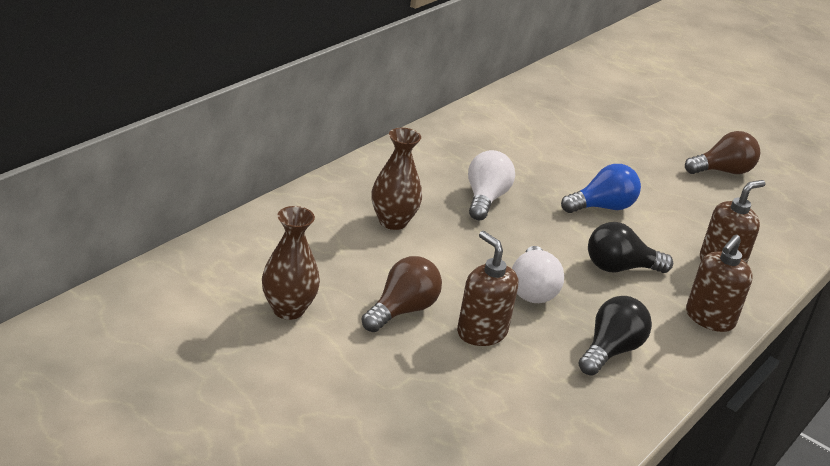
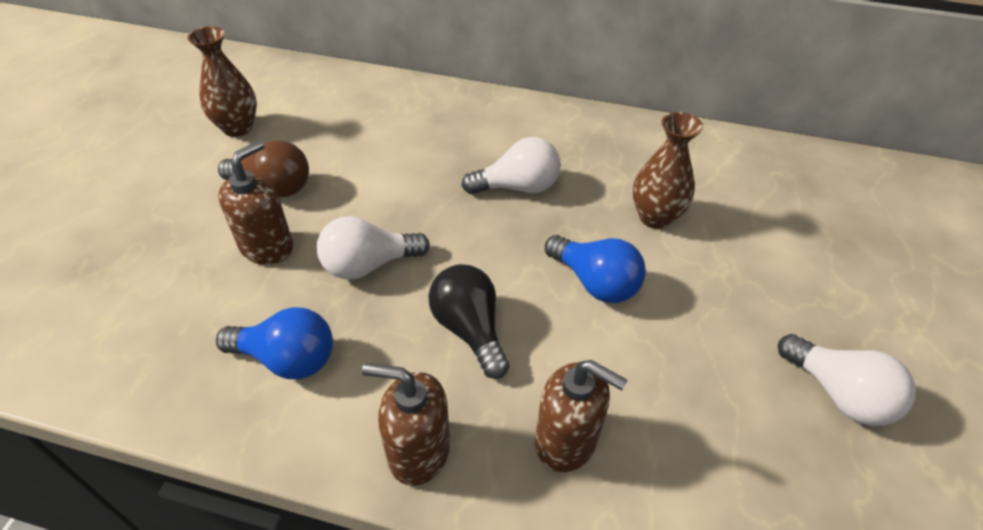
camera: 70 degrees right, 15 degrees up
brown vase [371,128,422,230] -> brown vase moved to [633,112,703,229]
black light bulb [578,296,652,376] -> blue light bulb [216,307,333,379]
brown light bulb [685,131,760,174] -> white light bulb [778,334,916,426]

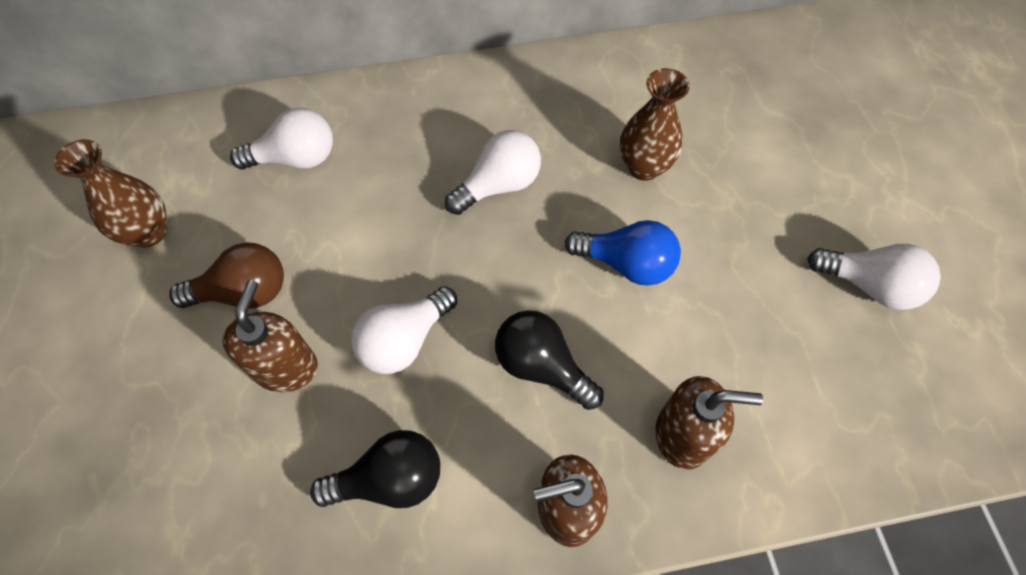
camera: 25 degrees left, 15 degrees up
blue light bulb [216,307,333,379] -> black light bulb [310,430,440,508]
none -> white light bulb [230,108,333,169]

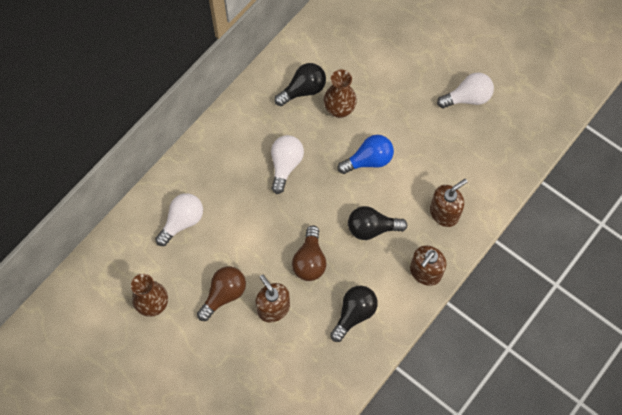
camera: 40 degrees left, 5 degrees up
white light bulb [351,286,457,374] -> brown light bulb [292,225,326,281]
none -> black light bulb [274,63,326,106]

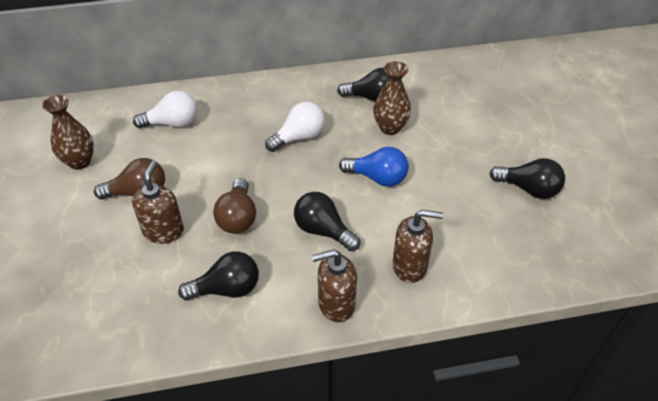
camera: 40 degrees right, 20 degrees down
brown light bulb [292,225,326,281] -> brown light bulb turned 45 degrees counterclockwise [213,178,256,234]
white light bulb [437,72,494,108] -> black light bulb [490,158,565,199]

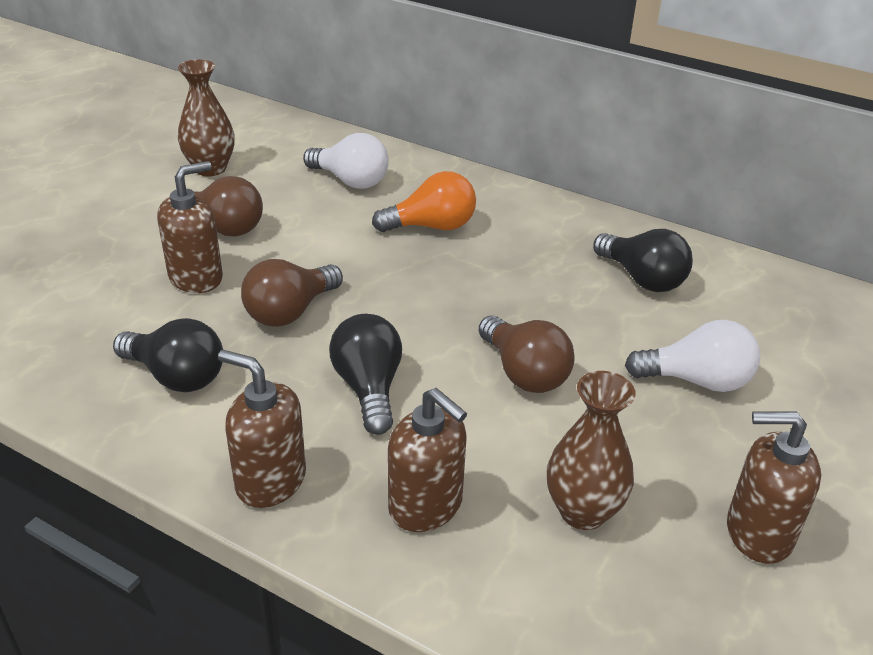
camera: 40 degrees right, 10 degrees down
white light bulb [265,102,325,152] -> white light bulb moved to [625,320,760,392]
blue light bulb [339,147,409,186] -> brown light bulb [479,315,575,393]
brown vase [373,61,411,135] -> brown vase moved to [547,371,636,530]
black light bulb [490,158,565,199] -> brown soap dispenser [727,411,821,564]
none -> orange light bulb [372,171,476,232]

